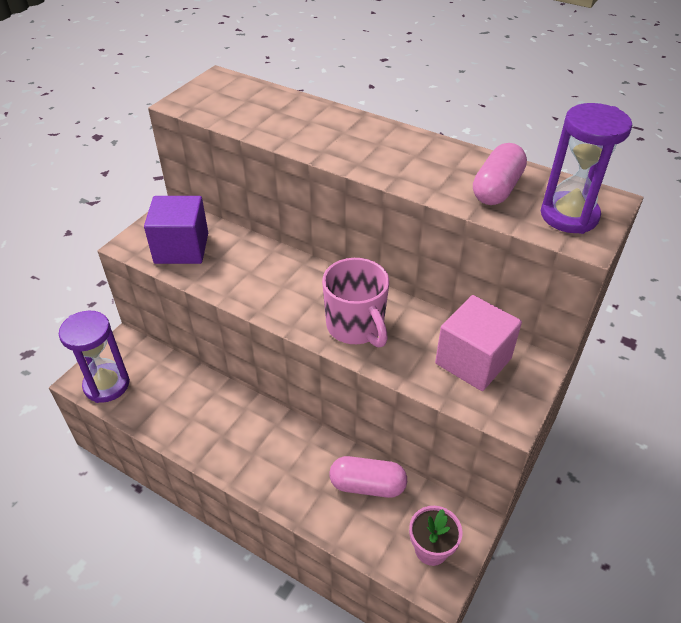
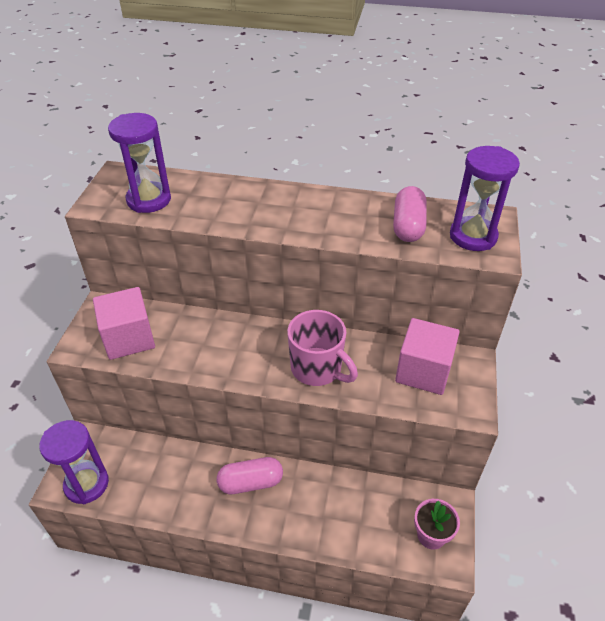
camera: 20 degrees left, 0 degrees up
purple cube [144,196,208,264] -> pink cube [93,287,155,360]
pink capsule [330,456,407,498] -> pink capsule moved to [217,457,283,494]
none -> purple hourglass [108,113,171,213]

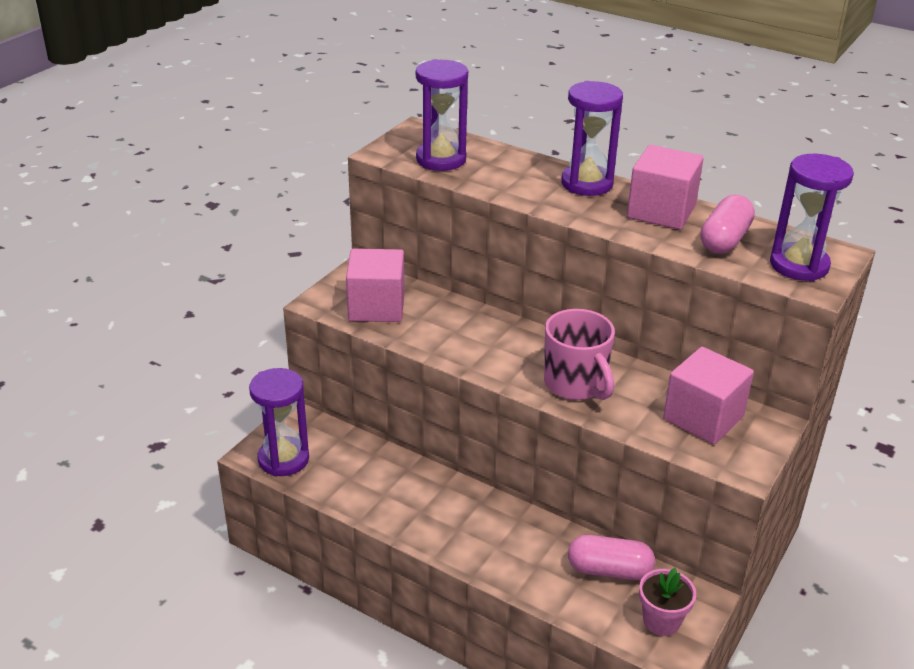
camera: 20 degrees right, 10 degrees down
pink capsule [217,457,283,494] -> pink capsule moved to [568,535,655,580]
none -> purple hourglass [561,81,623,196]
none -> pink cube [627,145,704,230]

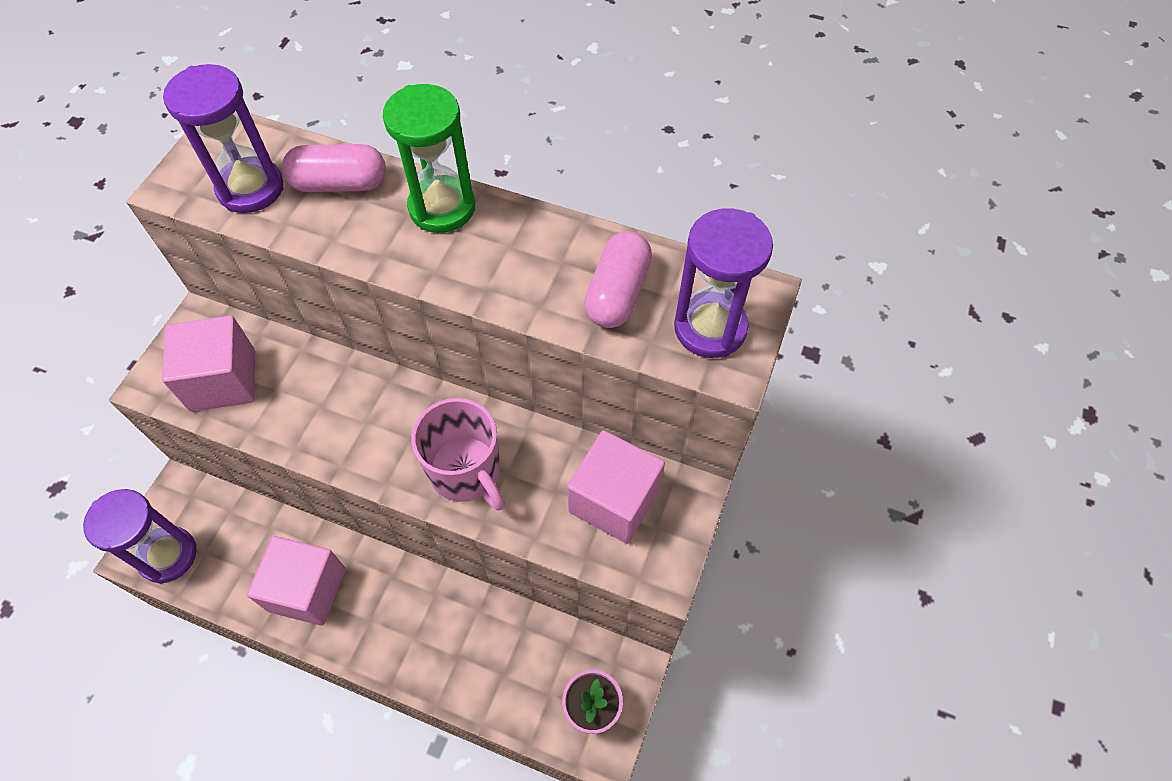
camera: 10 degrees left, 25 degrees up
purple hourglass [561,81,623,196] -> green hourglass [383,84,475,233]
pink capsule [568,535,655,580] -> pink capsule moved to [282,144,386,192]
pink cube [627,145,704,230] -> pink cube moved to [247,536,346,626]

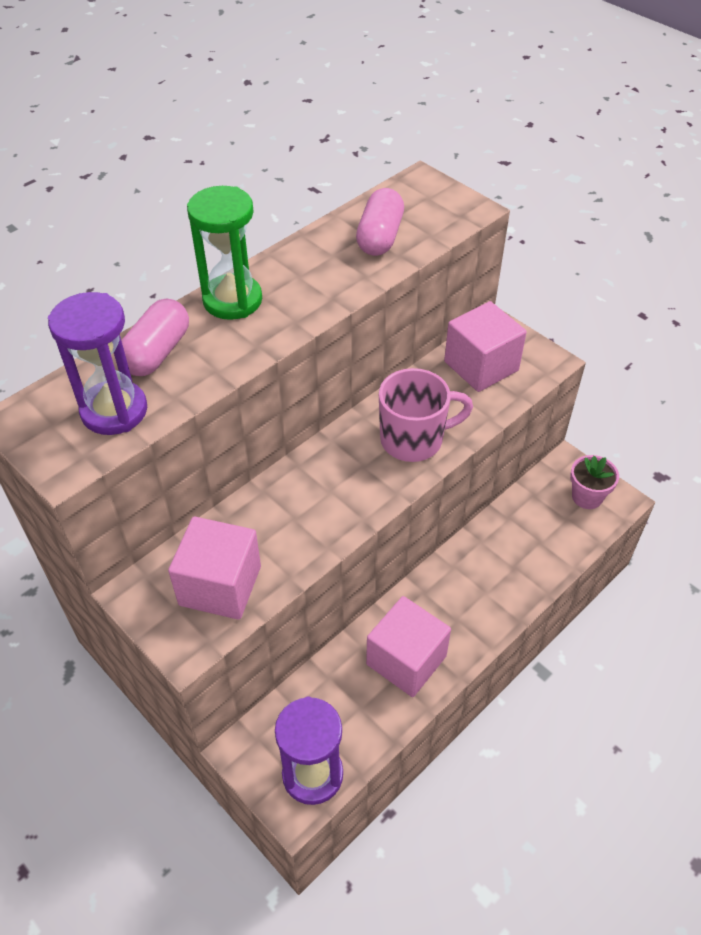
camera: 65 degrees left, 10 degrees down
pink capsule [584,231,652,328] -> pink capsule turned 60 degrees clockwise [356,188,404,256]
purple hourglass [674,208,773,358] -> none

